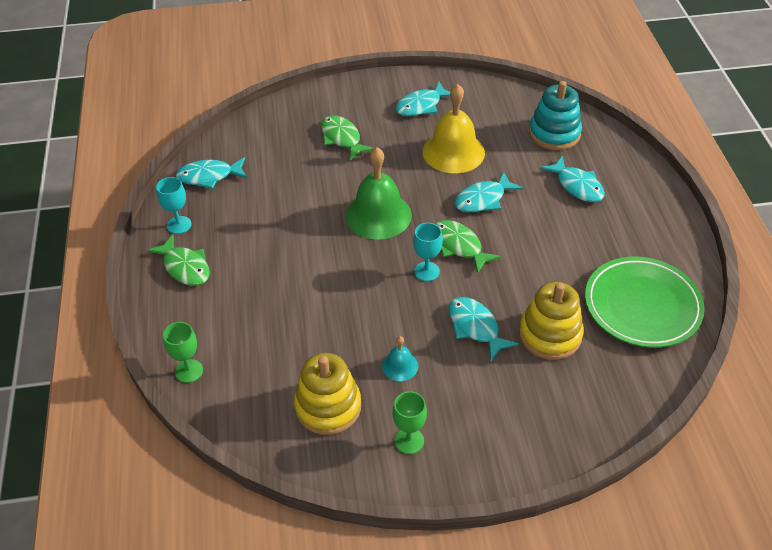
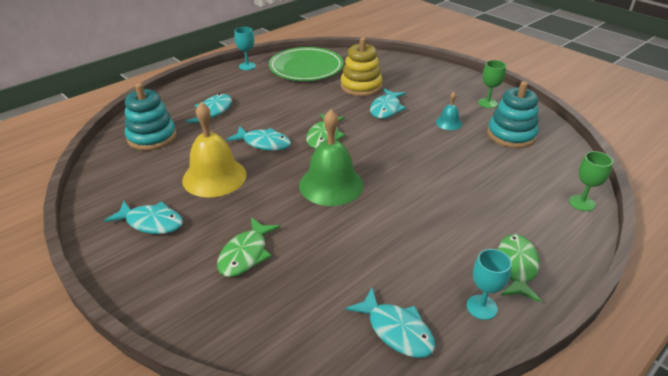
camera: 125 degrees left, 10 degrees down
yellow stacking toy [294,353,361,435] -> turquoise stacking toy [487,81,539,148]
turquoise goblet [413,223,443,281] -> turquoise goblet moved to [234,27,256,70]

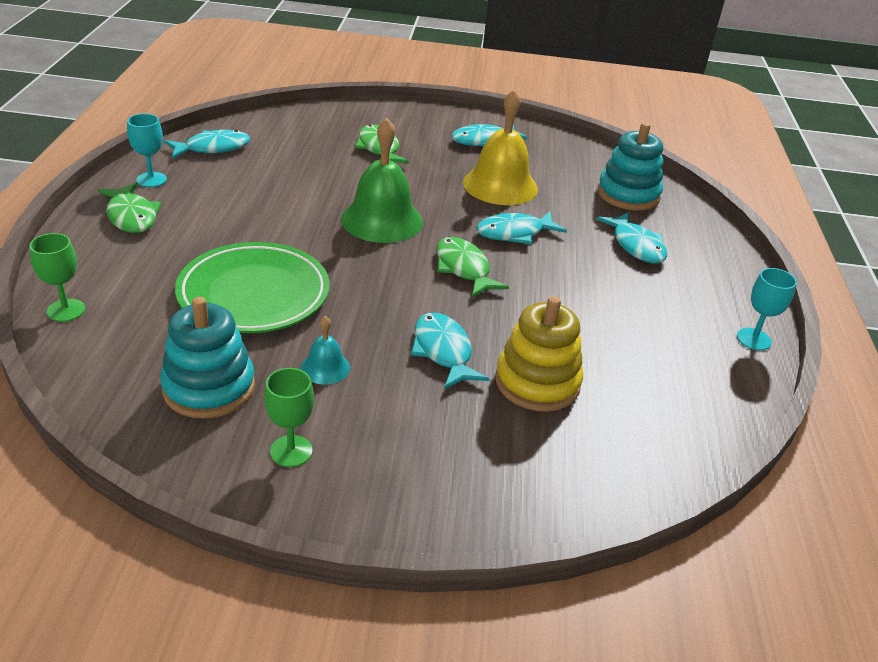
camera: 135 degrees right, 0 degrees up
green plate [269,47,344,81] -> green plate moved to [175,242,329,333]
turquoise fish [345,288,436,358] -> turquoise fish turned 150 degrees clockwise [164,130,250,159]

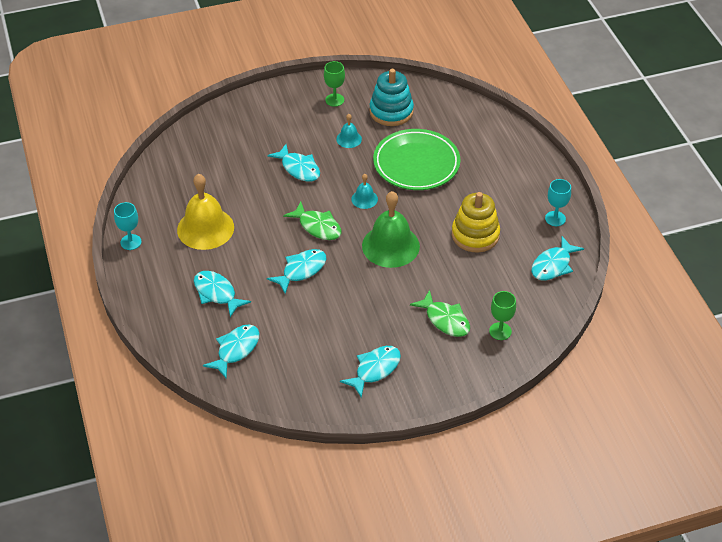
camera: 160 degrees right, 10 degrees up
green goblet [29,233,85,322] -> green goblet moved to [489,291,516,340]
green fish [98,183,162,233] -> none
yellow bell [463,89,538,205] -> yellow bell moved to [177,174,234,250]
yellow stacking toy [495,296,583,412] -> yellow stacking toy moved to [452,192,500,253]
turquoise stacking toy [598,122,663,210] -> turquoise fish [203,325,260,378]
none -> turquoise bell [351,174,378,209]

